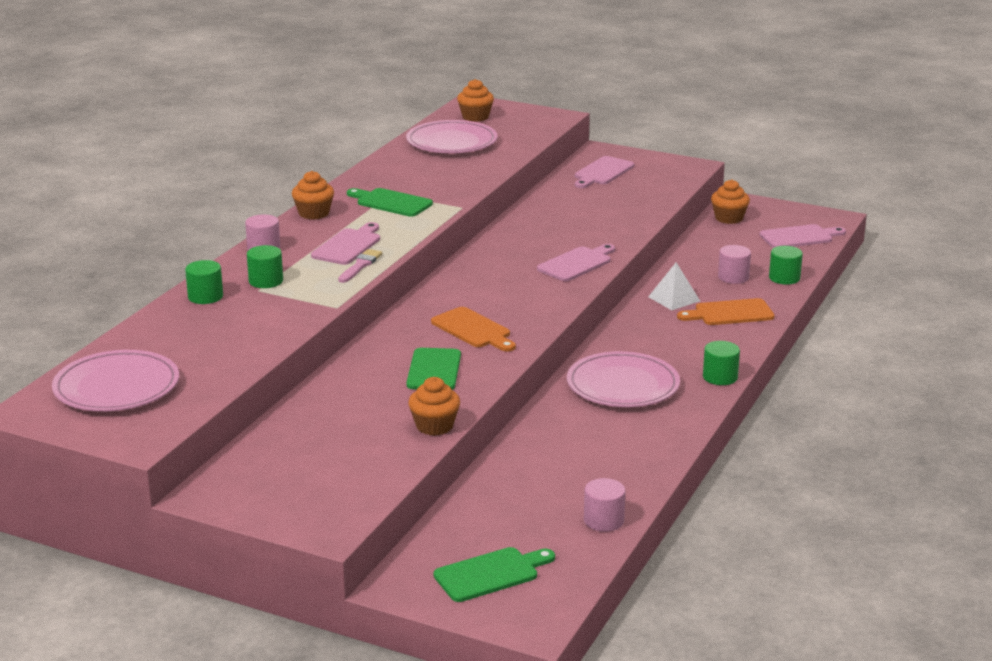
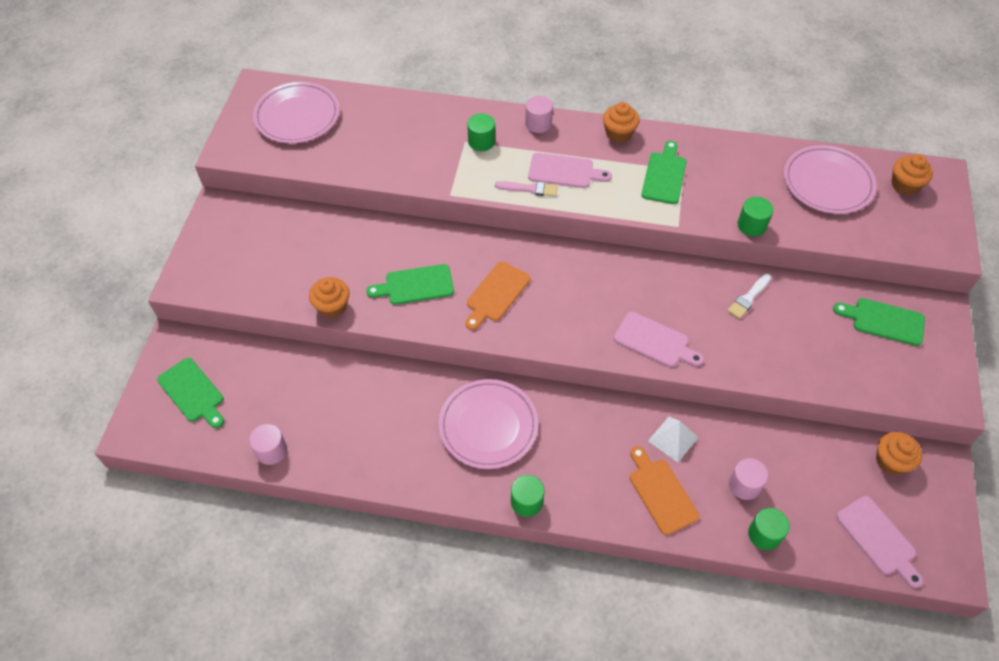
camera: 75 degrees right, 30 degrees up
green cylinder [185,260,223,304] -> green cylinder moved to [738,197,773,236]
pink cutting board [575,156,634,188] -> green cutting board [833,298,925,346]
none -> white brush [727,274,771,319]

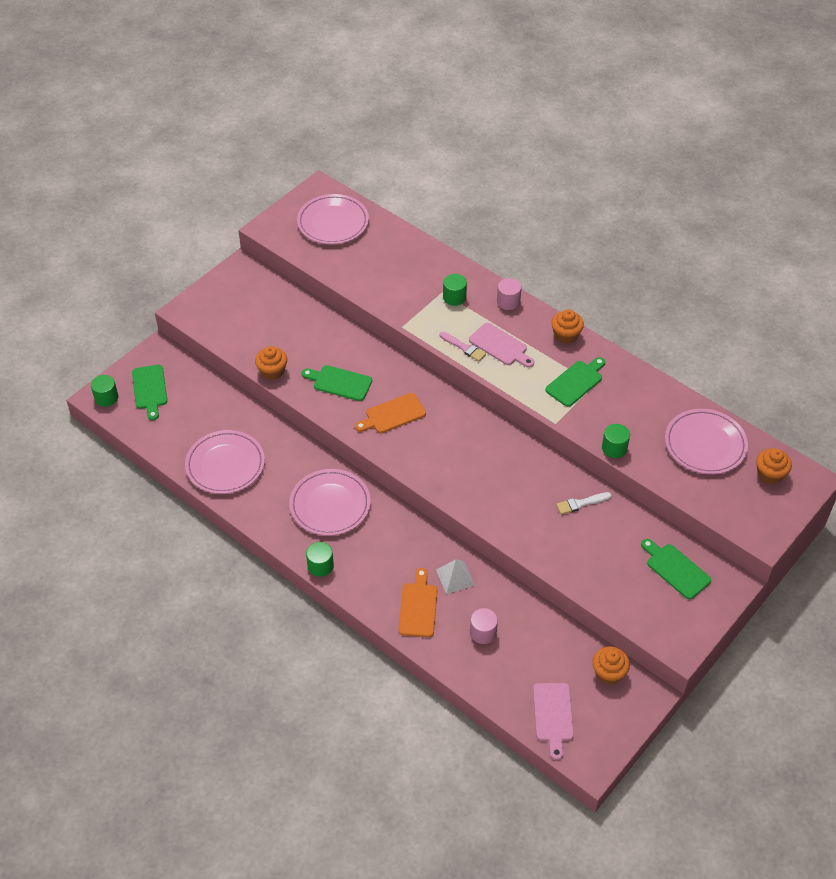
camera: 30 degrees right, 5 degrees down
pink cylinder [249,424,287,465] -> none
pink cutting board [614,312,704,367] -> none
green cylinder [748,508,790,550] -> green cylinder moved to [91,375,118,407]
none -> pink plate [185,430,265,494]

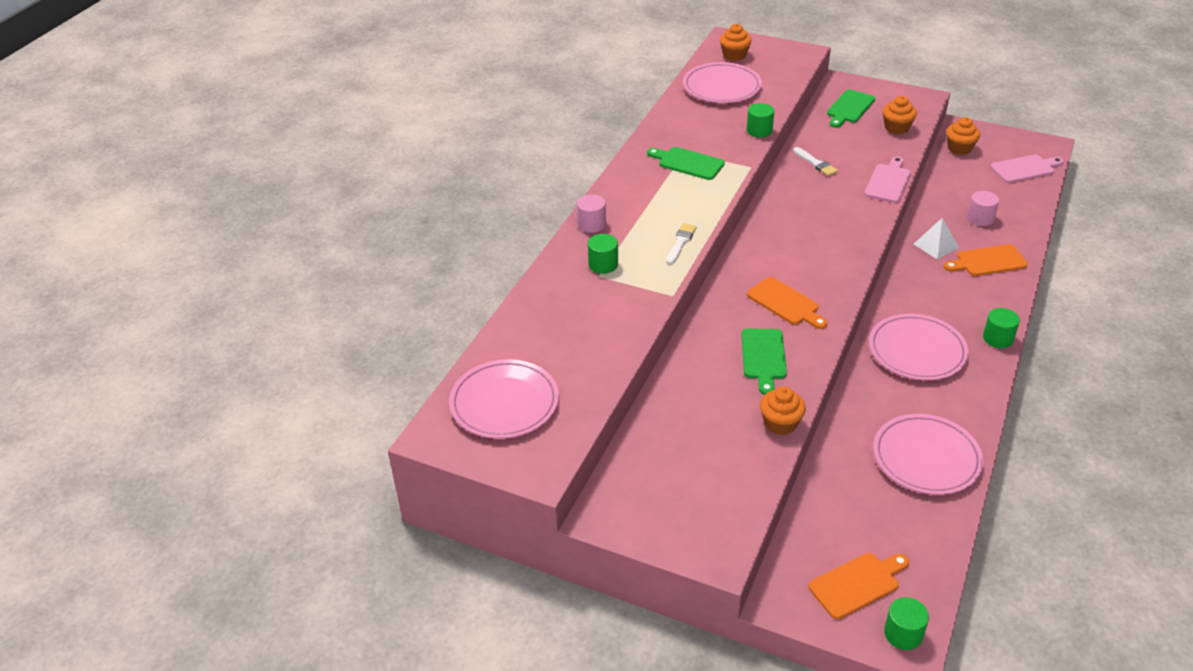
camera: 105 degrees left, 10 degrees down
green cutting board [132,365,167,420] -> orange cutting board [808,553,909,619]
pink brush [439,332,486,361] -> white brush [666,223,697,264]
pink cutting board [469,323,534,368] -> pink cutting board moved to [864,156,911,203]
orange cupcake [551,309,584,344] -> orange cupcake moved to [883,96,917,134]

